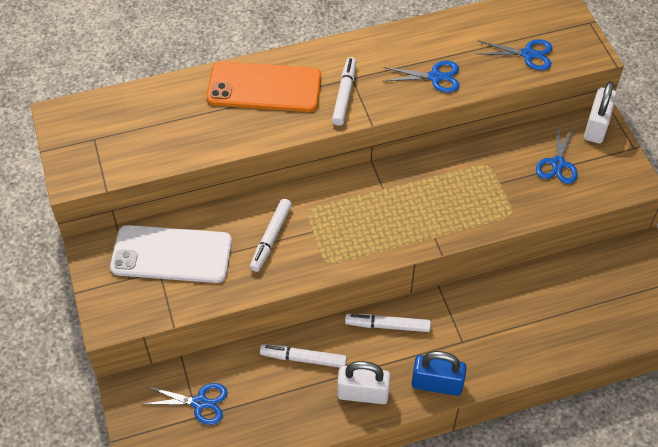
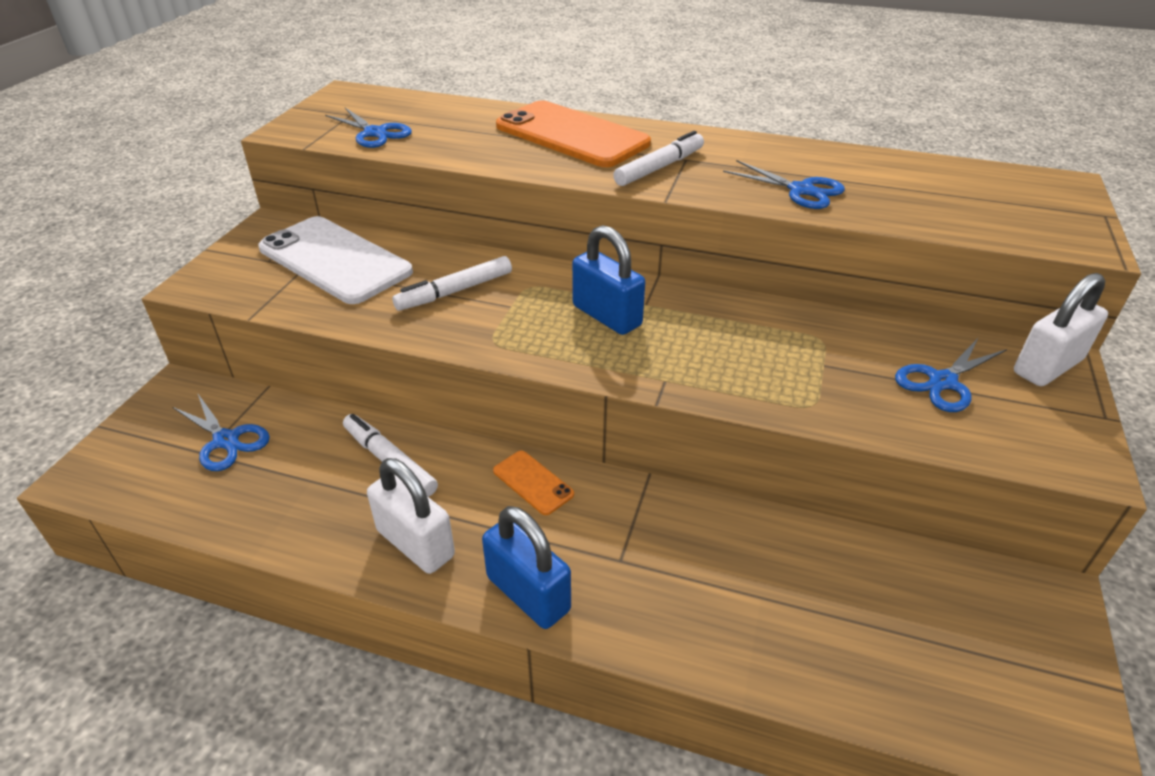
camera: 35 degrees right, 15 degrees down
white marker [345,314,431,332] -> orange phone [493,451,574,515]
blue scissors [477,39,552,70] -> blue scissors moved to [325,108,412,148]
none -> blue padlock [572,225,645,335]

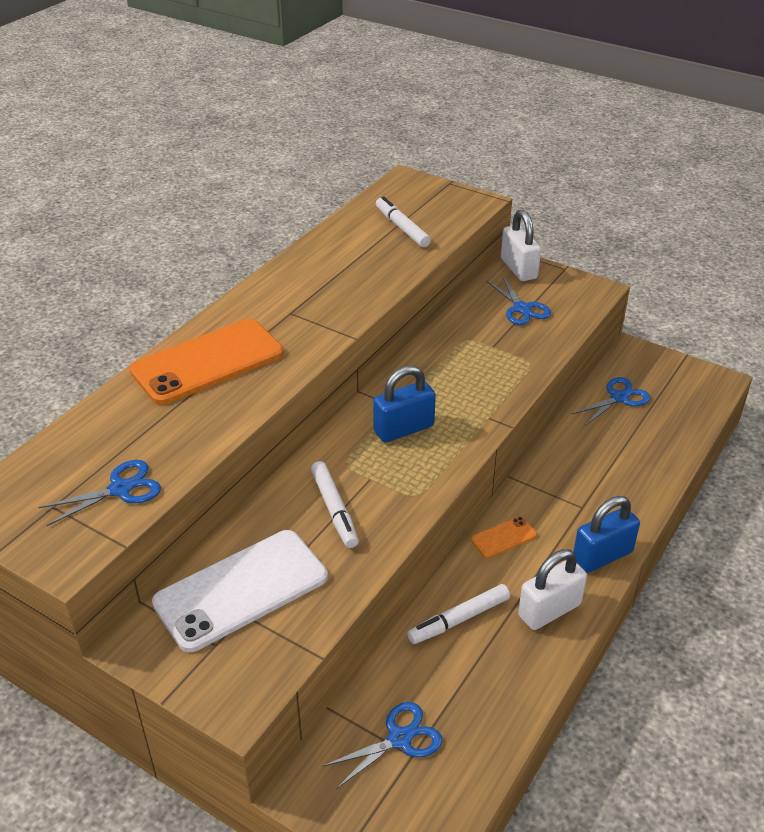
camera: 75 degrees left, 0 degrees up
white marker [613,131,704,186] -> white marker moved to [376,196,431,247]
blue scissors [723,160,845,209] -> blue scissors moved to [572,377,650,426]

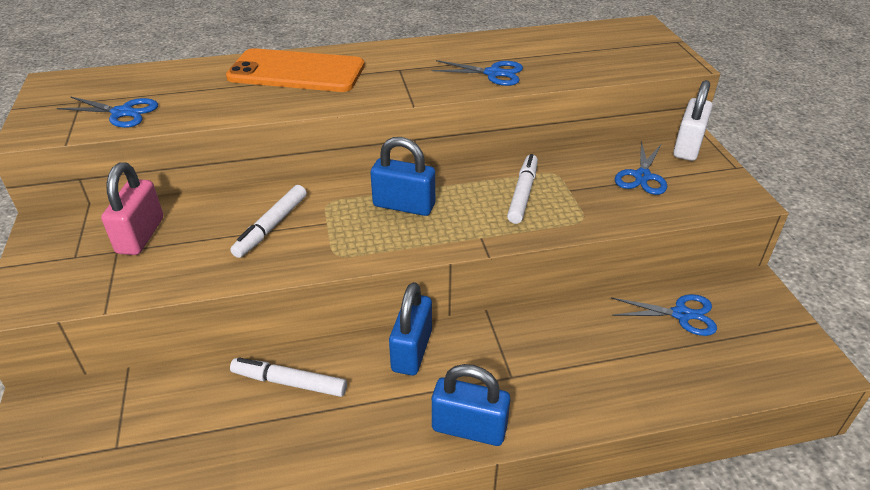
camera: 45 degrees right, 0 degrees up
white phone [152,530,328,652] -> pink padlock [101,162,163,255]
blue scissors [322,702,442,789] -> blue scissors moved to [432,60,523,86]
white marker [376,196,431,247] -> white marker moved to [507,154,538,224]
orange phone [471,516,537,558] -> blue padlock [389,282,432,375]
white padlock [518,549,587,630] -> none

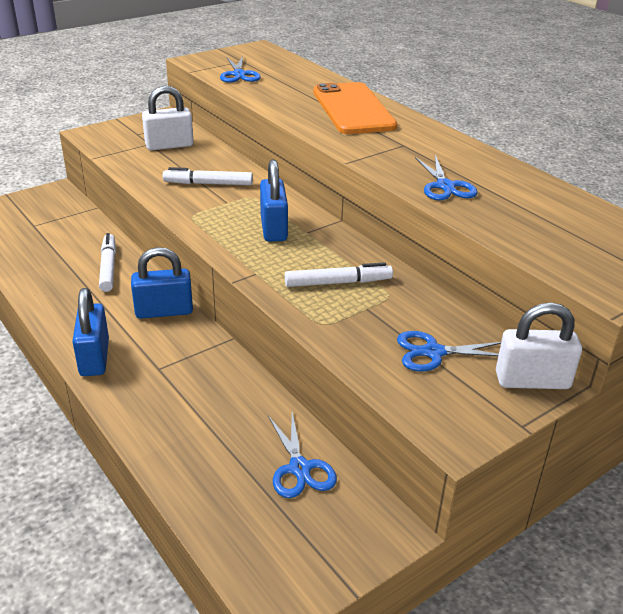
camera: 65 degrees right, 5 degrees down
pink padlock [101,162,163,255] -> white padlock [142,86,194,150]

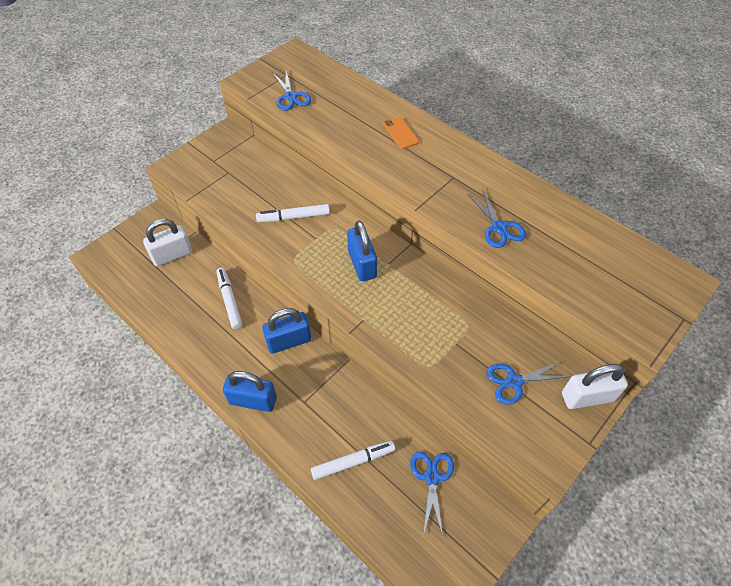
camera: 10 degrees left, 20 degrees up
blue padlock [72,288,109,376] -> blue padlock turned 60 degrees counterclockwise [223,371,277,412]
white padlock [142,86,194,150] -> white padlock moved to [143,219,192,266]
blue scissors [268,412,337,498] -> blue scissors turned 150 degrees counterclockwise [410,452,454,536]
white marker [285,262,393,287] -> white marker moved to [311,441,395,480]
orange phone [313,82,398,134] -> orange phone [383,117,419,149], size x0.44

